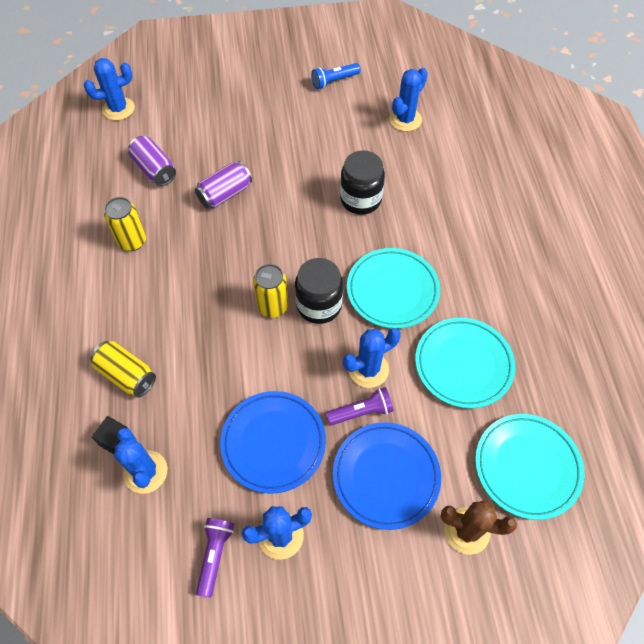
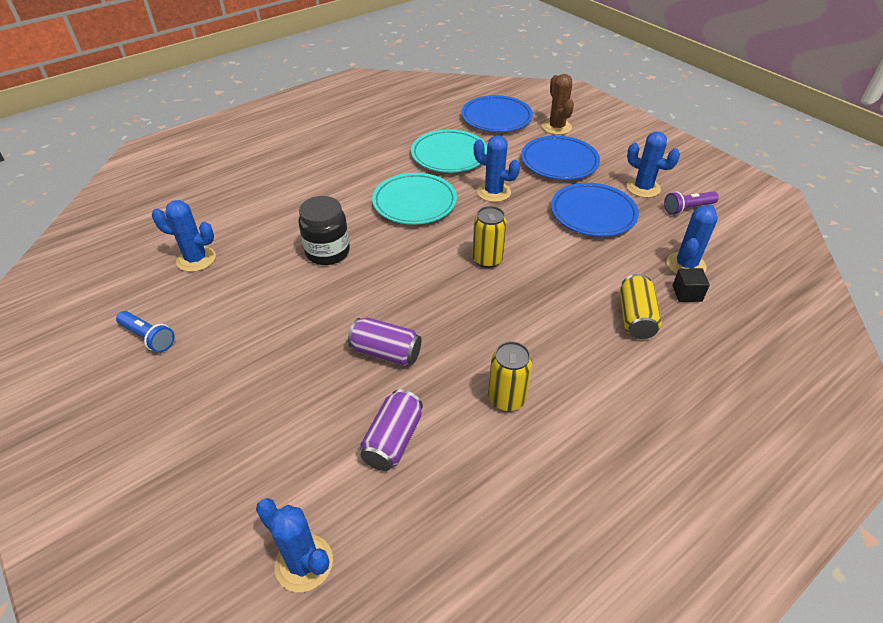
camera: 120 degrees left, 15 degrees down
black jar [295,258,343,324] -> none
purple flashlight [326,387,394,425] -> none
turquoise plate [475,414,584,520] -> blue plate [461,95,533,132]

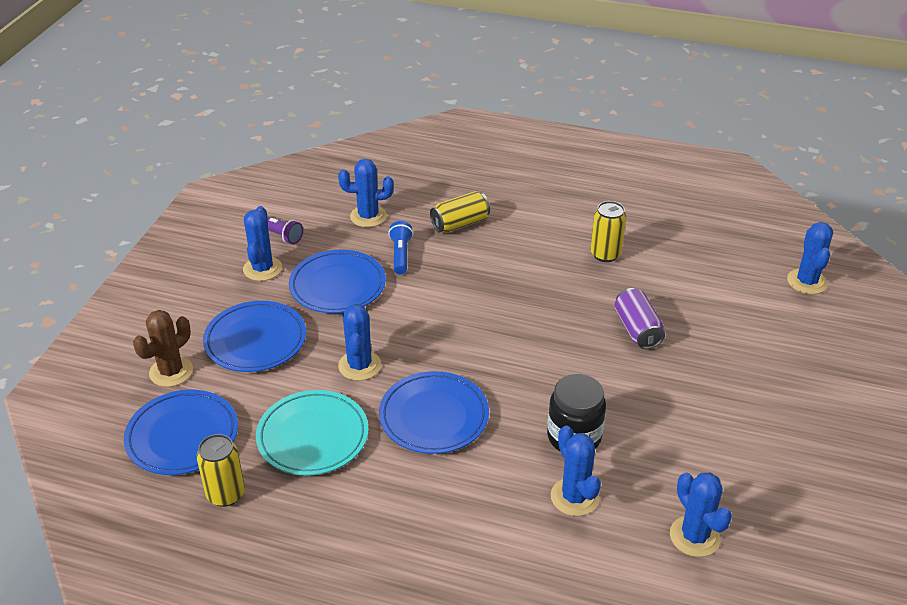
camera: 125 degrees left, 5 degrees down
blue flashlight [116,311,175,353] -> blue flashlight moved to [388,221,413,274]
purple can [360,389,423,471] -> none
turquoise plate [372,173,457,225] -> blue plate [379,371,489,454]
yellow can [472,206,507,268] -> yellow can moved to [197,434,245,507]
black cube [673,268,710,302] -> none
none -> blue cactus [551,426,601,516]

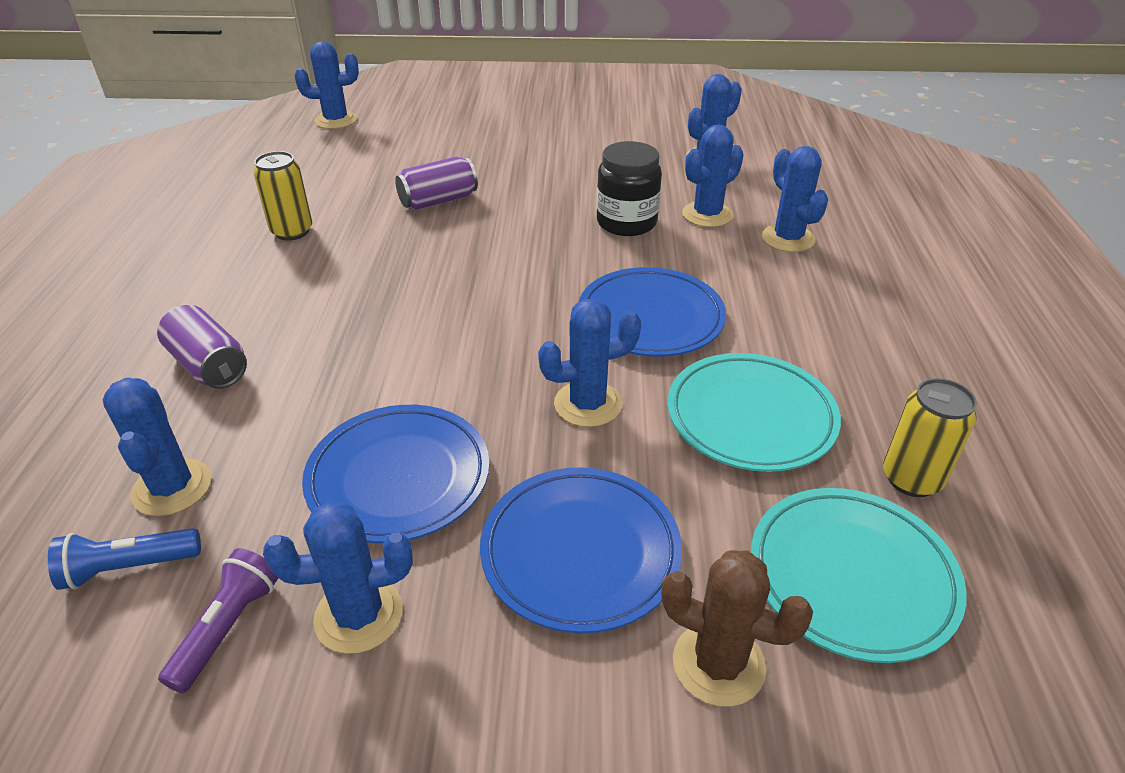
camera: 105 degrees left, 0 degrees up
blue plate [124,390,238,475] -> turquoise plate [751,488,967,663]
blue flashlight [388,221,413,274] -> blue flashlight moved to [48,528,201,590]
yellow can [430,191,490,233] -> purple can [157,305,247,389]
none -> blue cactus [762,146,828,252]

